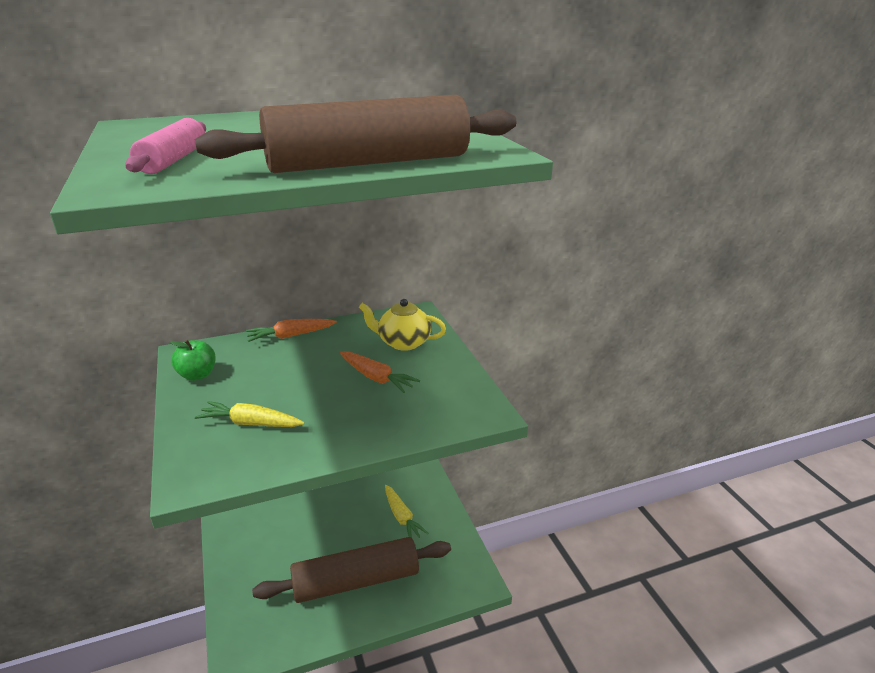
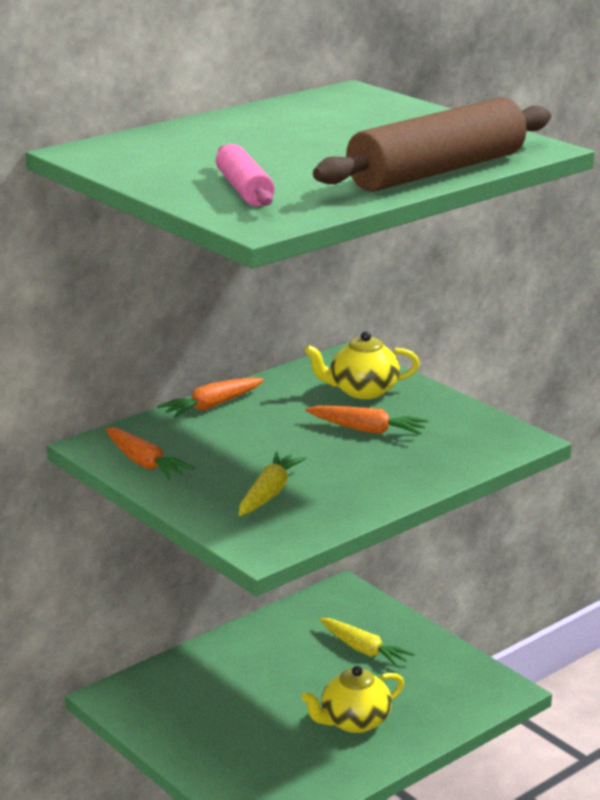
camera: 20 degrees left, 5 degrees down
green apple [170,340,216,381] -> orange carrot [105,427,195,480]
yellow carrot [195,401,304,427] -> yellow carrot turned 120 degrees clockwise [239,452,307,516]
brown rolling pin [252,537,451,603] -> yellow teapot [301,666,404,733]

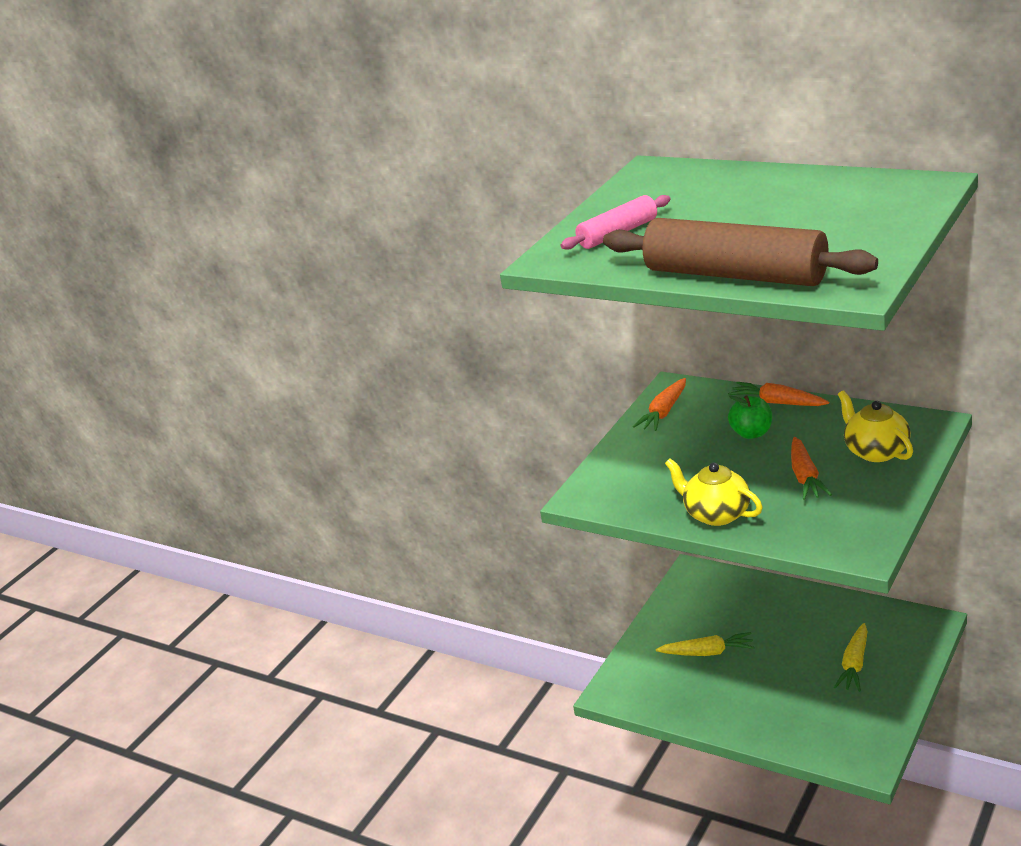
camera: 75 degrees right, 5 degrees up
yellow carrot [239,452,307,516] -> yellow carrot moved to [656,632,755,656]
yellow teapot [301,666,404,733] -> yellow teapot moved to [665,458,763,526]
none -> green apple [728,395,772,439]

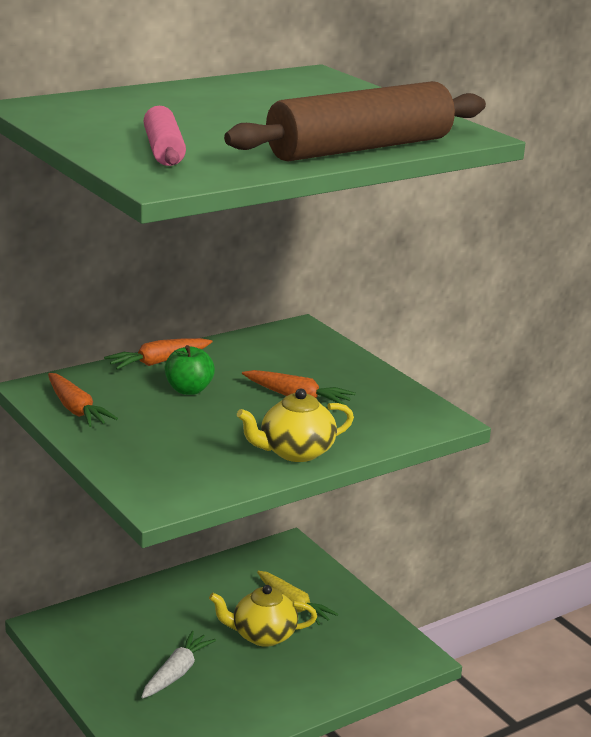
camera: 70 degrees left, 5 degrees down
yellow carrot [656,632,755,656] -> white carrot [141,631,216,698]
yellow teapot [838,390,913,462] -> yellow teapot moved to [209,585,317,647]

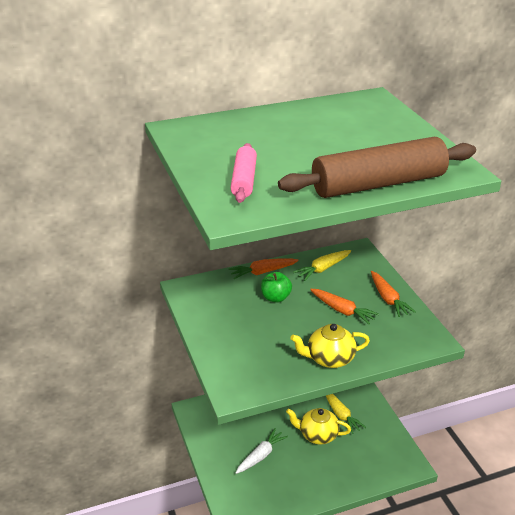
camera: 15 degrees right, 10 degrees up
orange carrot [48,373,118,427] -> orange carrot moved to [371,271,416,317]
none -> yellow carrot [293,250,351,281]

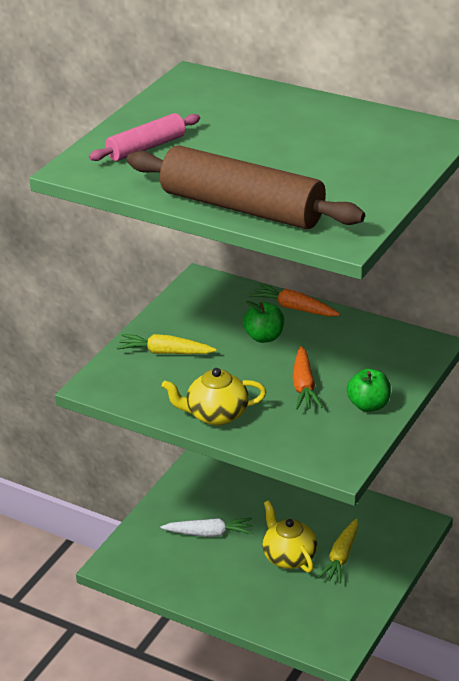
camera: 50 degrees right, 0 degrees up
yellow teapot [290,324,370,368] -> yellow teapot turned 45 degrees counterclockwise [162,368,266,426]
yellow carrot [293,250,351,281] -> yellow carrot moved to [116,334,217,354]
orange carrot [371,271,416,317] -> green apple [347,369,391,412]

